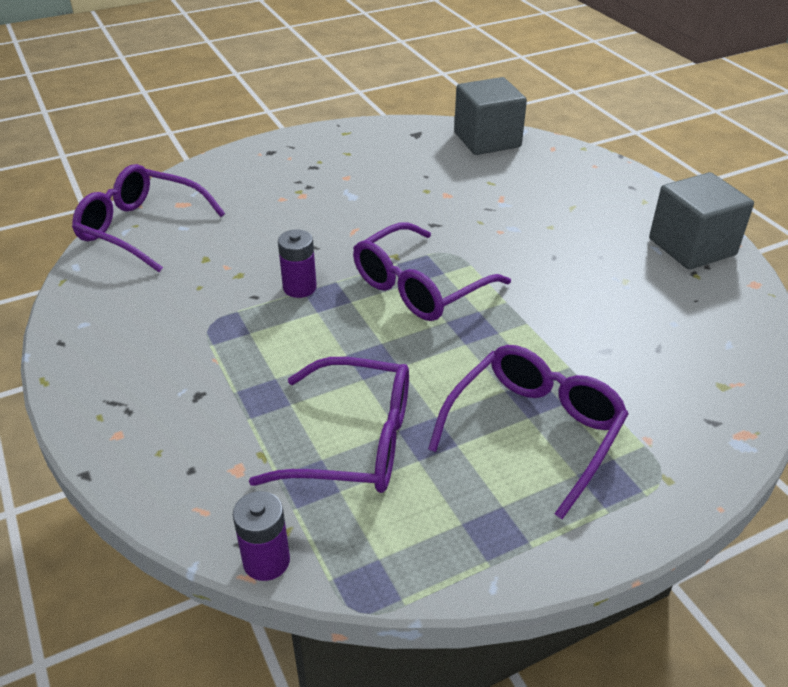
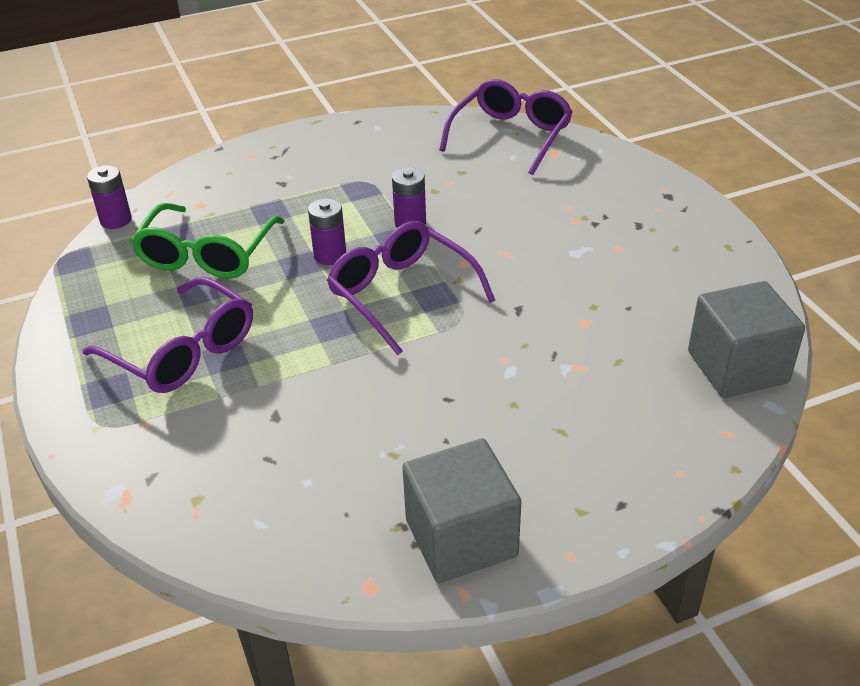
camera: 95 degrees right, 0 degrees up
purple glasses [249,357,409,493] -> green glasses [131,203,284,278]
none -> purple battery [308,198,346,265]

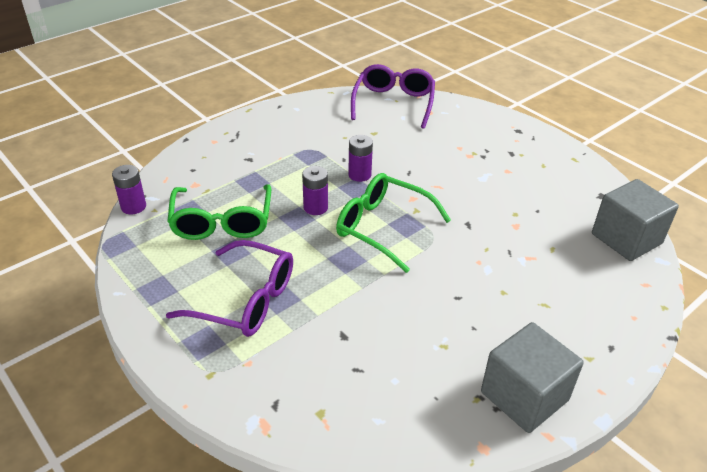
camera: 20 degrees left, 0 degrees up
purple glasses [327,221,495,355] -> green glasses [336,173,451,273]

